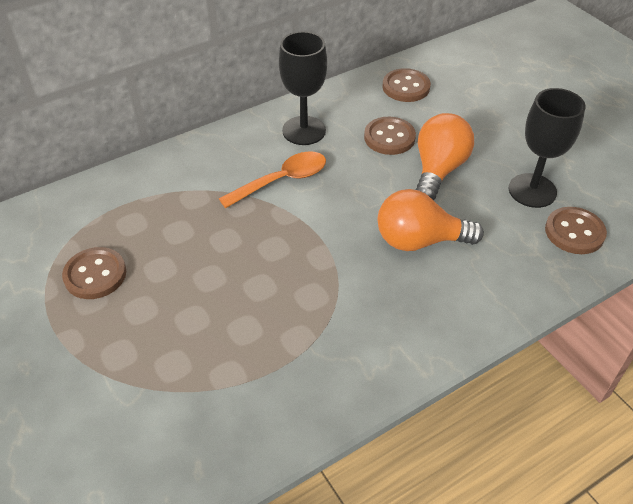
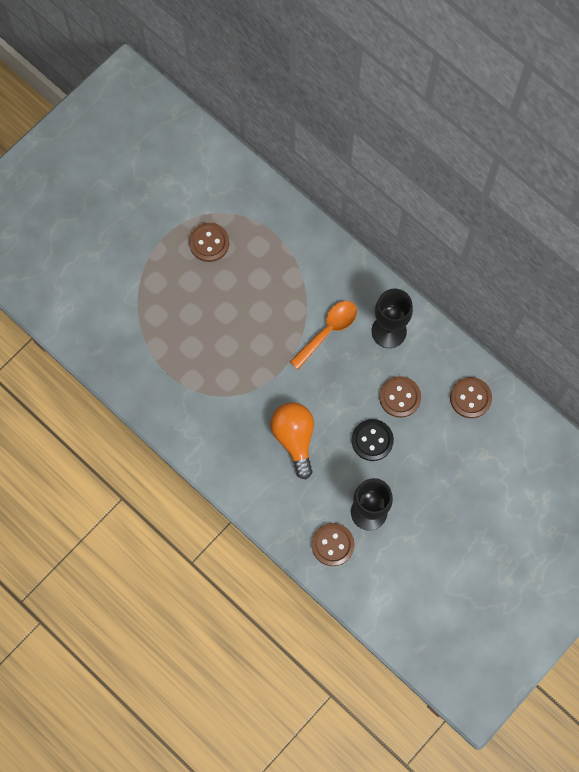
camera: 75 degrees right, 25 degrees up
orange spoon [219,151,326,208] -> orange spoon turned 90 degrees counterclockwise [290,301,357,369]
orange light bulb [415,113,474,201] -> black button [352,419,394,461]

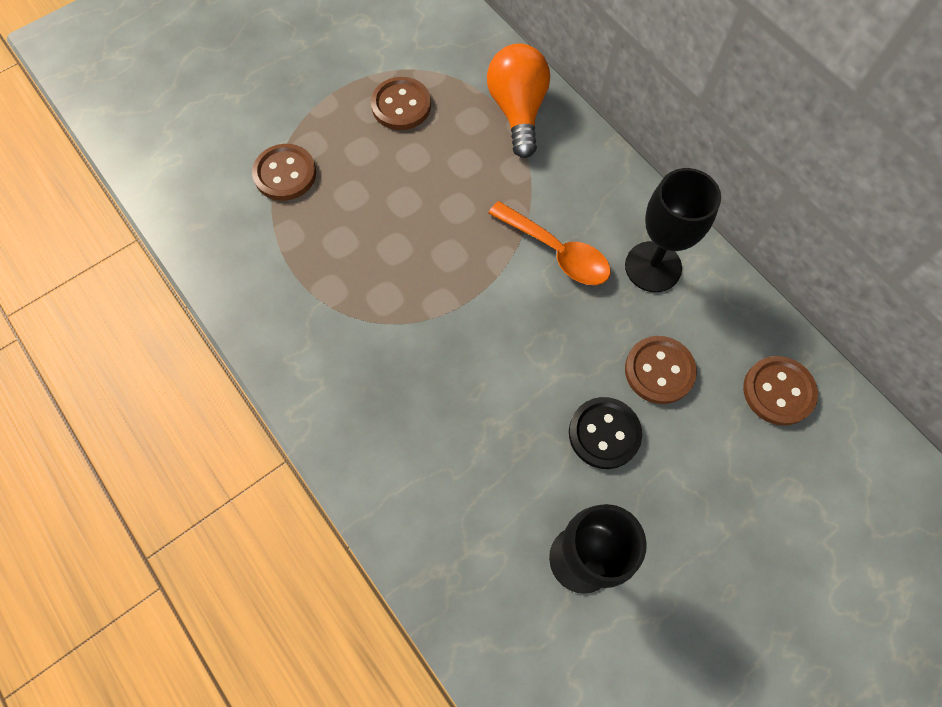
camera: 10 degrees right, 5 degrees down
orange light bulb [270,402,314,479] -> orange light bulb moved to [487,44,550,158]
orange spoon [290,301,357,369] -> orange spoon turned 75 degrees clockwise [488,201,610,285]
brown button [312,523,355,566] -> brown button moved to [252,144,316,201]

